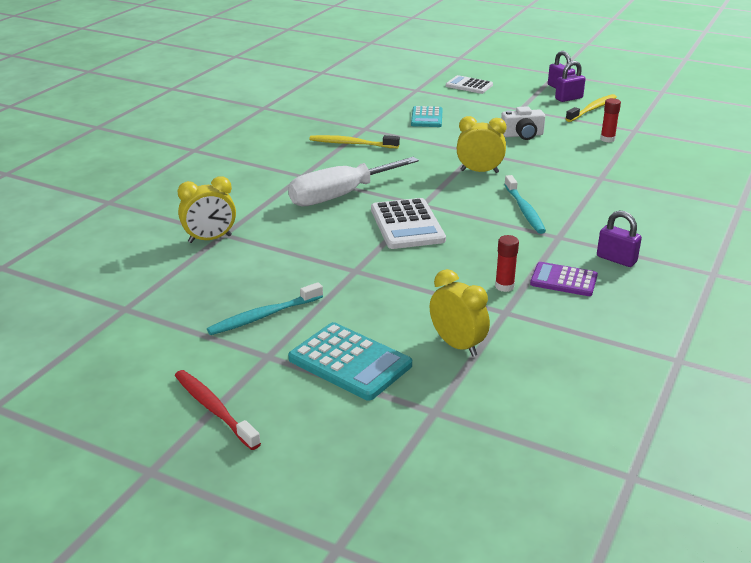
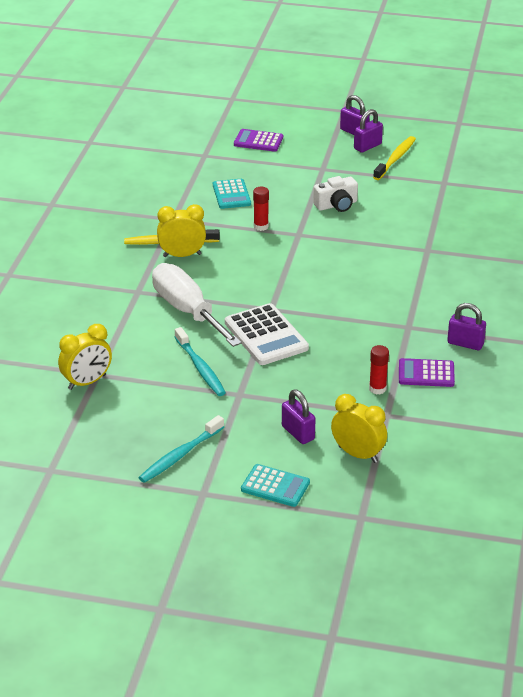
camera: 15 degrees left, 5 degrees up
red toothbrush [175,370,261,450] -> none
white screwdriver [288,157,419,206] -> white screwdriver turned 105 degrees clockwise [152,263,242,347]
turquoise calculator [288,322,412,401] -> turquoise calculator [241,464,310,507], size x0.65
white calculator [446,75,493,94] -> purple calculator [234,129,283,152]
yellow clock [457,116,506,173] -> yellow clock moved to [157,204,206,257]
turquoise toothbrush [504,175,546,234] -> turquoise toothbrush moved to [175,327,226,396]
red glue stick [600,98,621,143] -> red glue stick moved to [253,187,269,231]
none -> purple padlock [282,389,316,444]

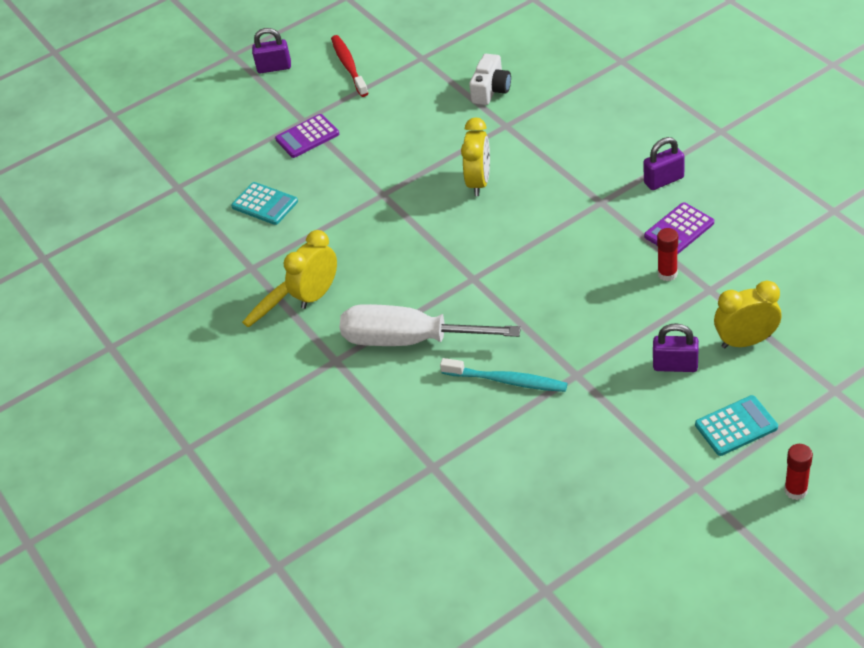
camera: 40 degrees left, 10 degrees up
yellow clock [58,324,112,390] -> yellow clock moved to [461,117,490,196]
turquoise toothbrush [139,415,224,483] -> none
white calculator [225,303,309,365] -> none
purple calculator [234,129,283,152] -> purple calculator moved to [275,114,339,158]
red glue stick [253,187,269,231] -> red glue stick moved to [784,444,813,500]
white camera [313,176,358,212] -> white camera moved to [469,54,511,105]
purple padlock [354,109,383,152] -> none
yellow toothbrush [373,136,416,180] -> red toothbrush [331,35,369,97]

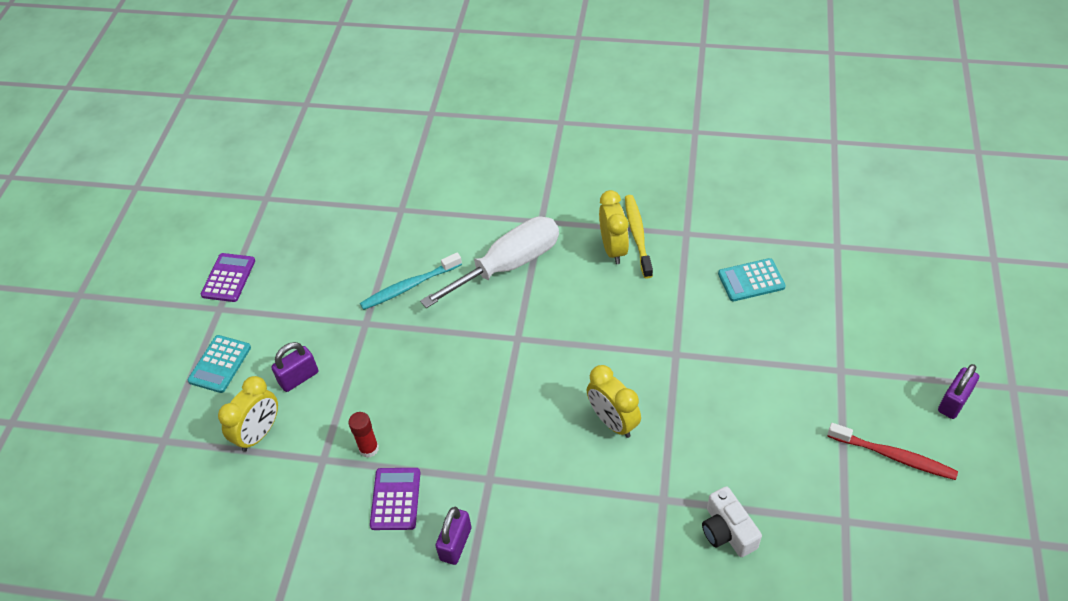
camera: 130 degrees right, 5 degrees up
purple calculator [275,114,339,158] -> purple calculator moved to [201,253,255,302]
red glue stick [784,444,813,500] -> none

